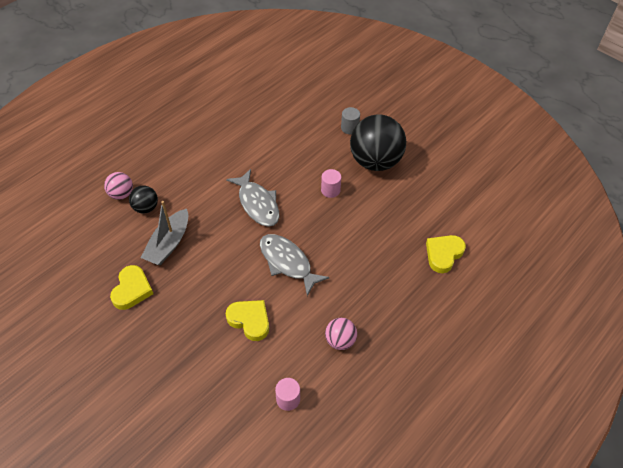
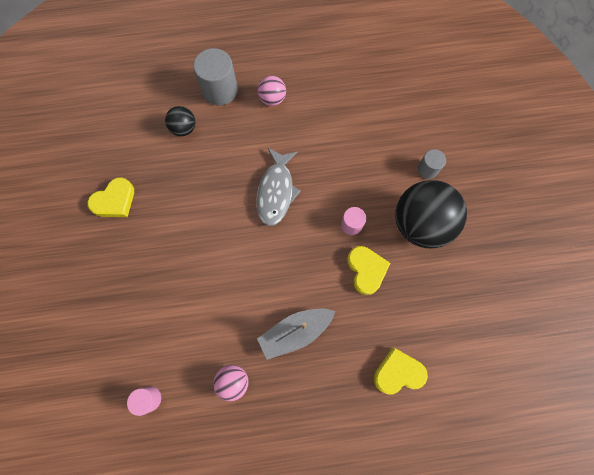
camera: 40 degrees right, 20 degrees up
pink ball [104,172,133,200] -> pink ball moved to [257,76,286,106]
grey boat [141,201,188,265] -> grey boat moved to [257,309,335,360]
yellow heart [226,300,269,341] -> yellow heart moved to [347,246,390,295]
grey fish [260,234,329,296] -> none
none -> grey cylinder [193,48,238,106]

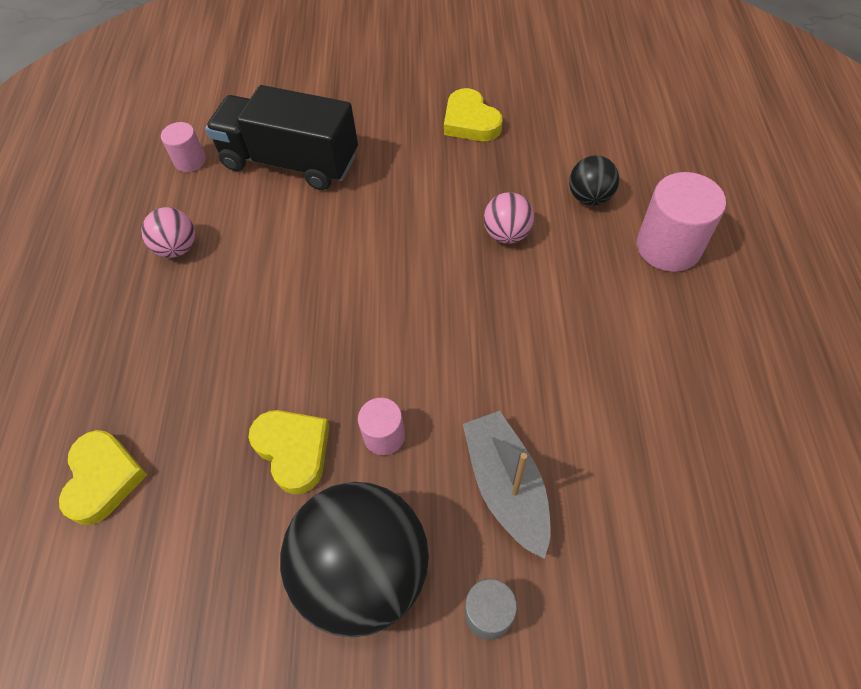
camera: 100 degrees right, 15 degrees down
grey cylinder [193,48,238,106] -> pink cylinder [637,172,726,272]
grey fish [256,148,301,226] -> none
pink ball [257,76,286,106] -> pink ball moved to [483,192,534,244]
grey boat [257,309,335,360] -> grey boat moved to [463,411,551,559]
yellow heart [347,246,390,295] -> yellow heart turned 120 degrees counterclockwise [249,410,330,494]
none -> black truck [205,85,358,190]

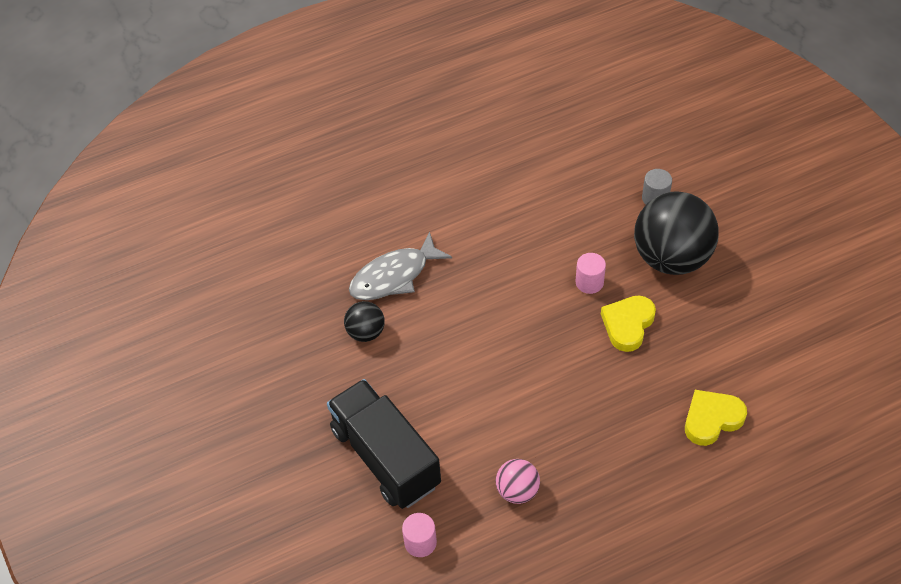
camera: 115 degrees left, 5 degrees down
black truck [205,85,358,190] -> black truck turned 150 degrees clockwise [327,379,441,509]
yellow heart [444,88,502,141] -> none
grey boat [463,411,551,559] -> none
pink ball [483,192,534,244] -> grey fish [349,232,452,300]
black ball [569,155,619,206] -> black ball moved to [344,301,385,342]
pink cylinder [637,172,726,272] -> none

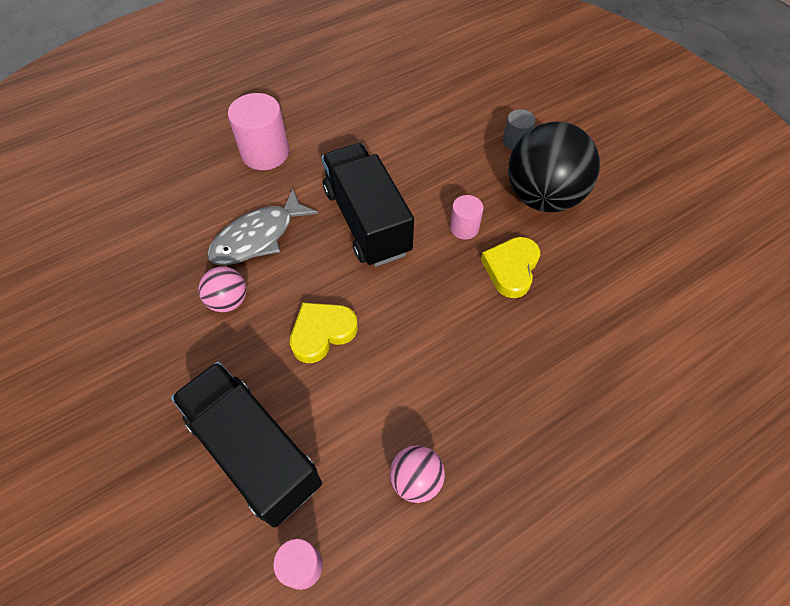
camera: 10 degrees left, 5 degrees up
black ball [344,301,385,342] -> pink ball [198,266,247,312]
yellow heart [685,390,747,446] -> yellow heart moved to [290,303,358,363]
none -> pink cylinder [228,93,289,170]
none -> black truck [322,143,414,267]

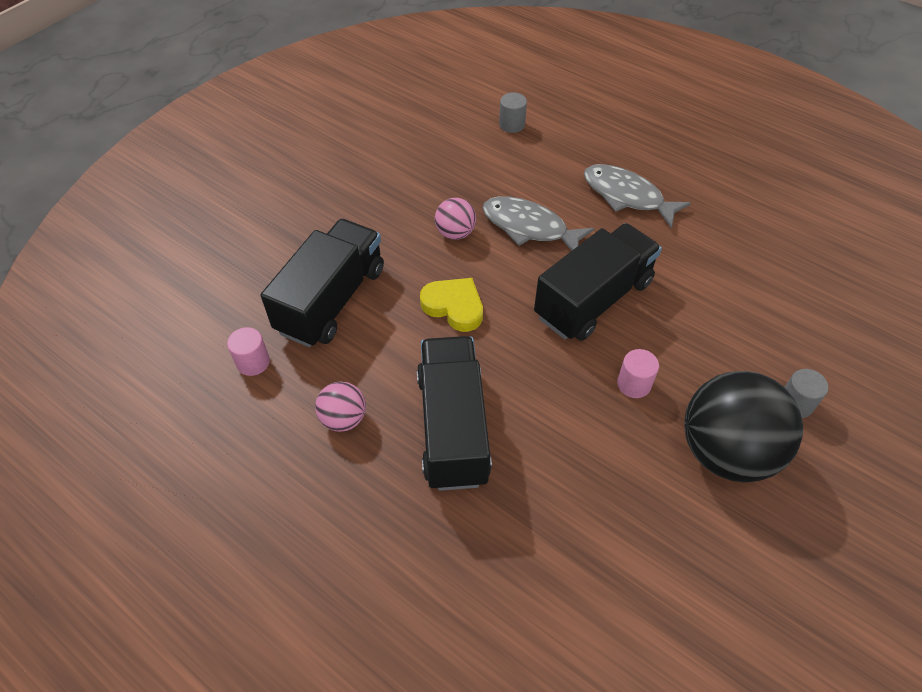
camera: 70 degrees right, 5 degrees down
pink cylinder [228,93,289,170] -> grey fish [584,164,691,229]
yellow heart [481,237,540,298] -> none
none -> black truck [417,336,492,491]
none -> grey cylinder [499,92,527,133]

